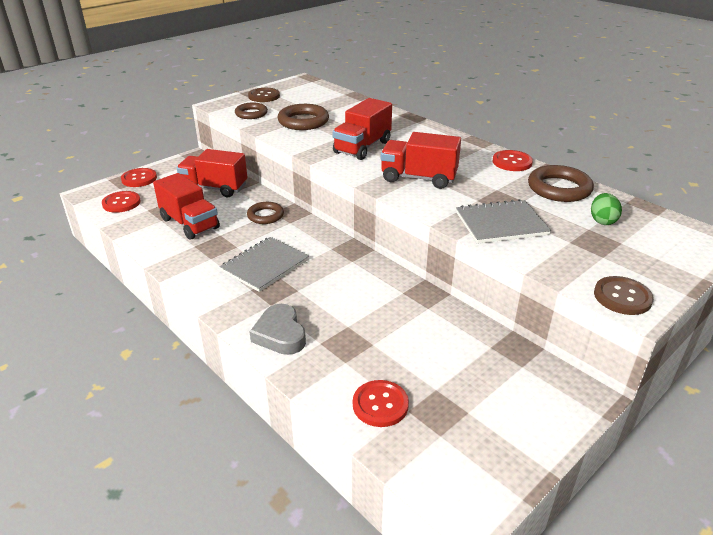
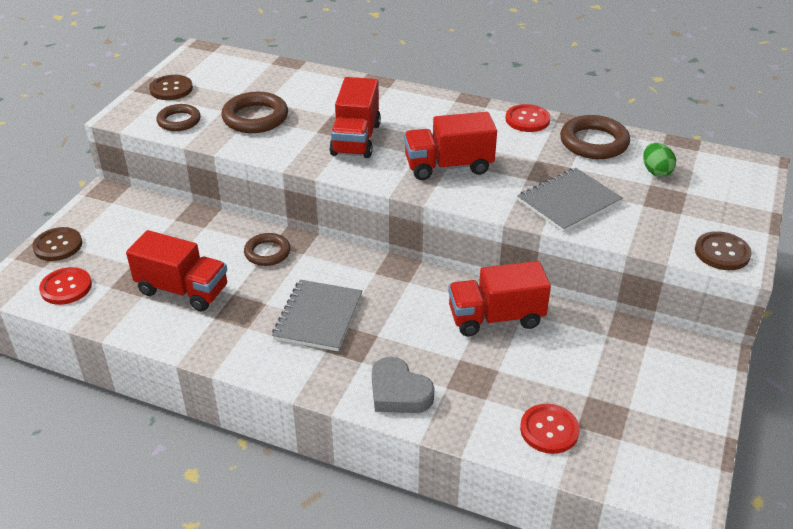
camera: 25 degrees left, 5 degrees up
red button [121,168,157,187] -> brown button [32,227,82,261]
red truck [177,149,247,197] -> red truck moved to [448,261,551,336]

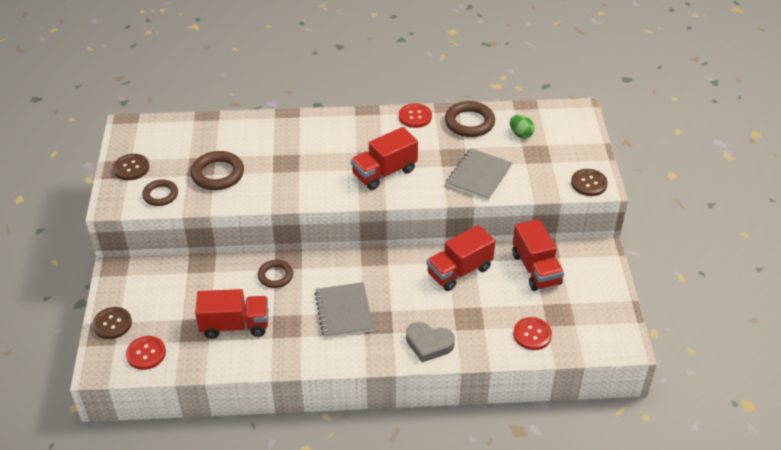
camera: 25 degrees left, 5 degrees up
red truck [329,77,381,158] -> red truck moved to [512,219,564,291]

